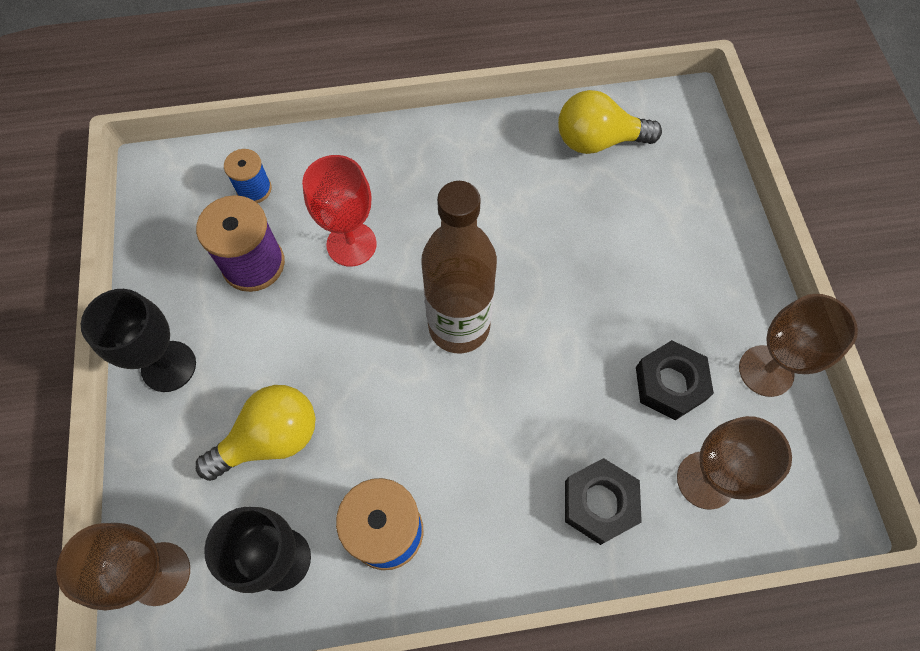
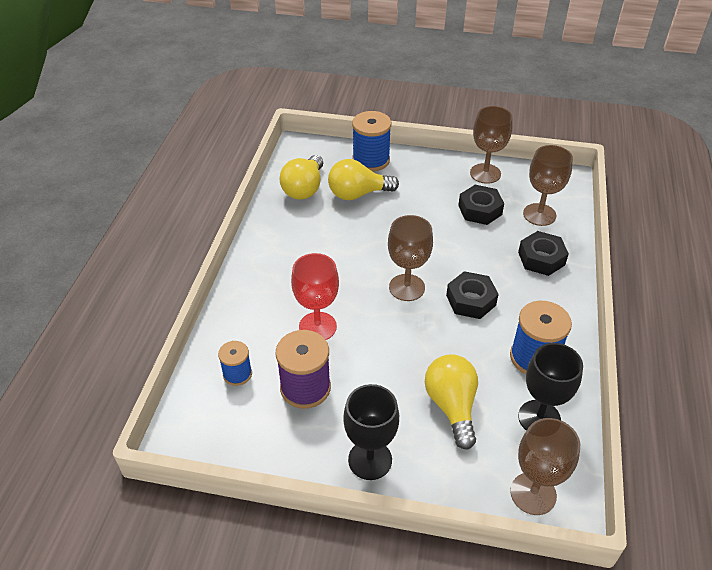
camera: 70 degrees left, 20 degrees down
brown bottle [421,181,497,353] -> brown goblet [388,215,433,301]
none -> yellow light bulb [328,159,399,200]
none -> blue spool [352,111,391,172]
none -> black nut [446,271,499,319]

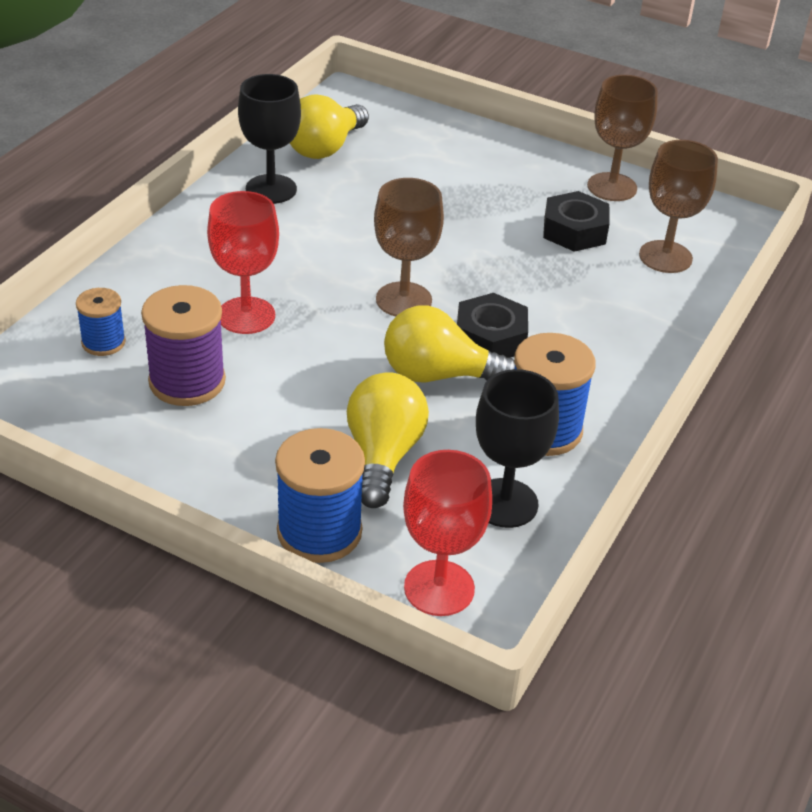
camera: 15 degrees right, 5 degrees down
yellow light bulb [328,159,399,200] -> yellow light bulb moved to [384,306,515,383]
black goblet [343,384,399,480] -> black goblet moved to [238,74,301,204]
blue spool [352,111,391,172] -> blue spool moved to [275,428,365,563]
brown goblet [510,418,580,515] -> red goblet [403,450,492,616]
black nut [518,231,569,276] -> none

